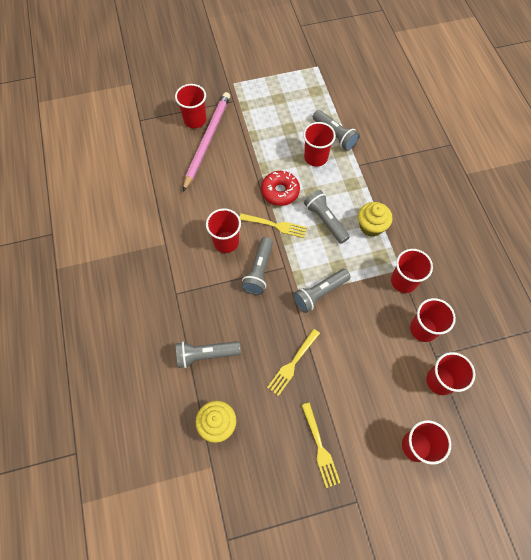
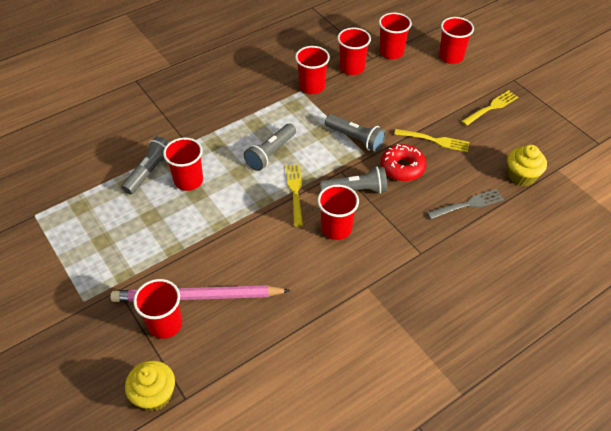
camera: 110 degrees left, 15 degrees down
grey flashlight [176,341,241,368] -> grey fork [427,189,504,219]
red donut [261,171,300,206] -> red donut moved to [381,144,427,181]
yellow cupcake [358,202,393,237] -> yellow cupcake moved to [125,360,175,411]

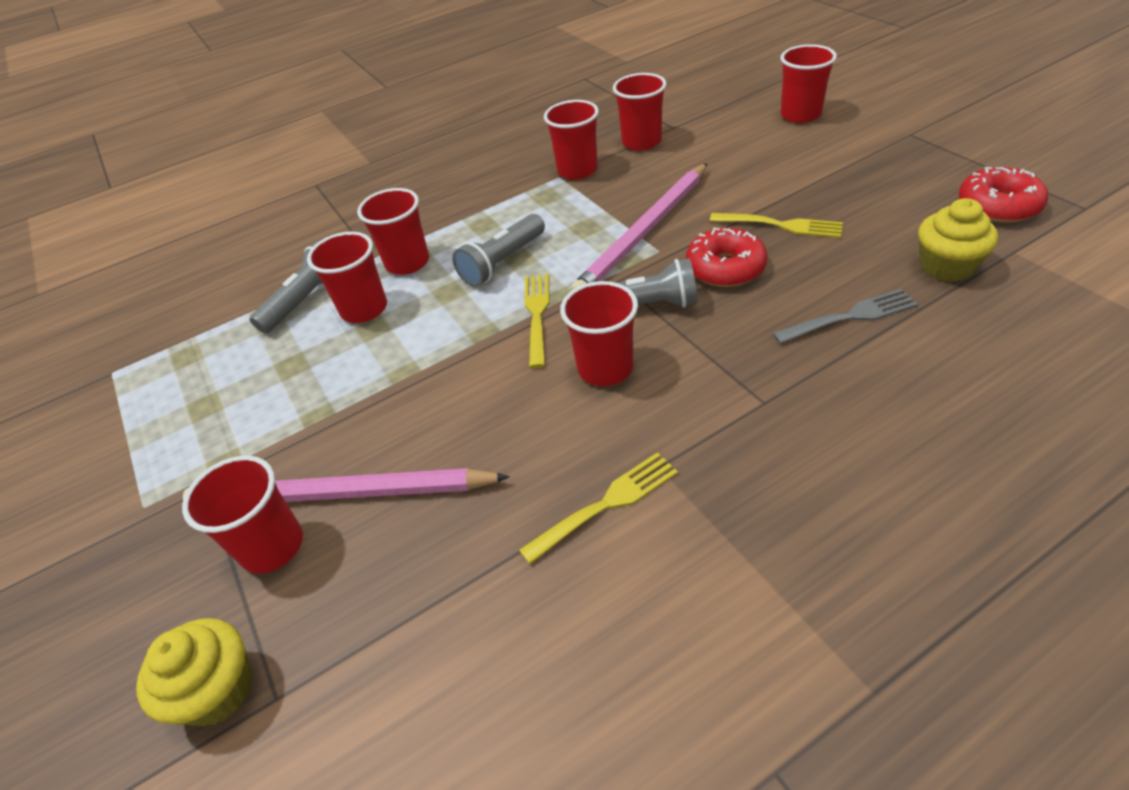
camera: 10 degrees right, 5 degrees down
grey flashlight [325,114,386,152] -> pink pencil [570,163,708,291]
red cup [379,12,412,59] -> red cup moved to [357,188,429,275]
yellow fork [461,90,518,126] -> yellow fork moved to [519,452,678,564]
none -> red donut [959,167,1048,223]

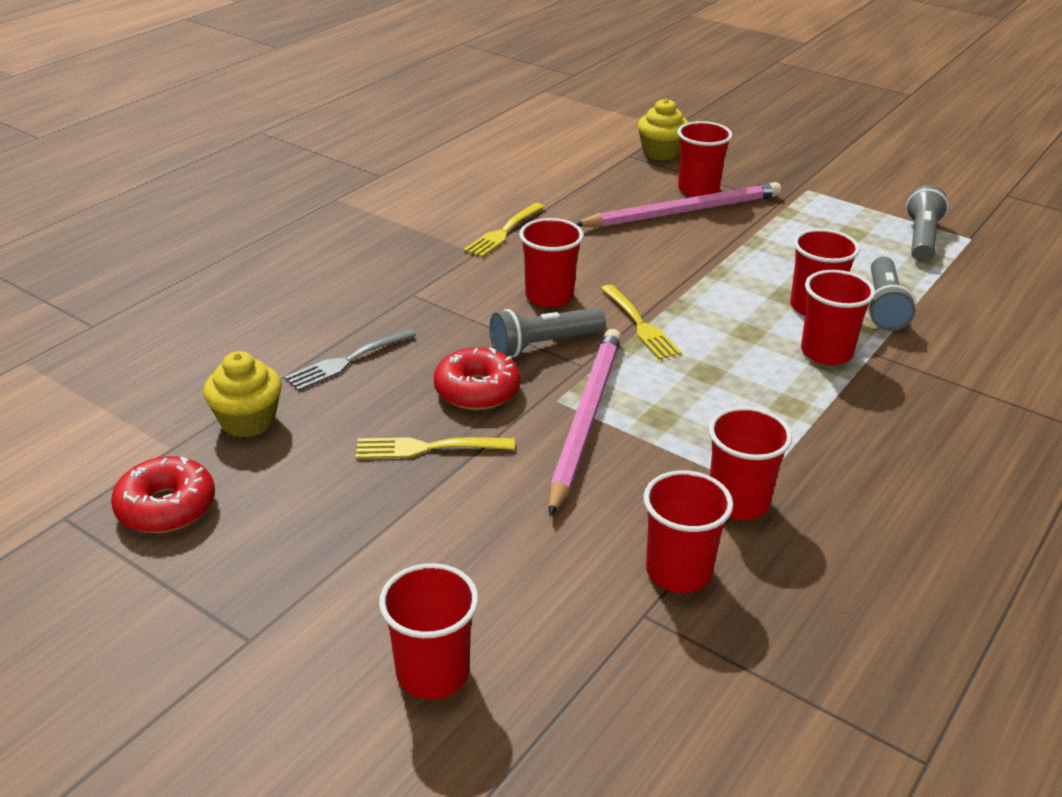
camera: 150 degrees right, 10 degrees down
grey flashlight [452,214,545,287] -> grey flashlight moved to [906,185,949,262]

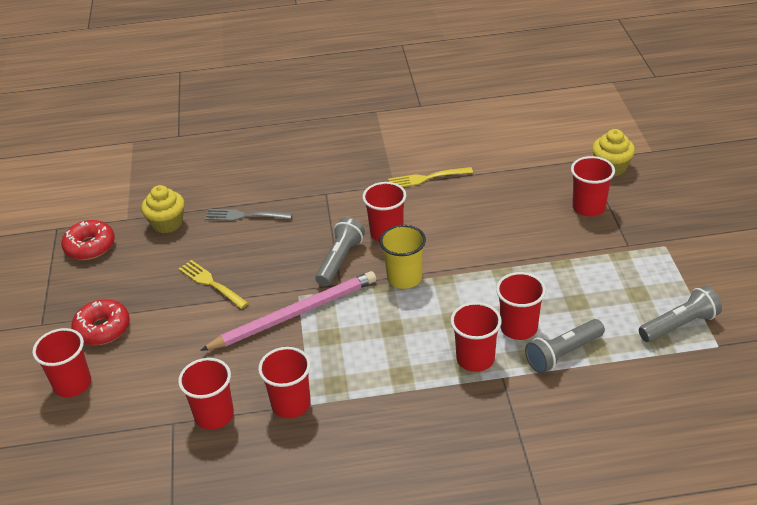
camera: 50 degrees right, 5 degrees up
red donut [434,347,520,410] -> red donut moved to [71,299,130,345]
grey flashlight [490,308,606,357] -> grey flashlight turned 90 degrees clockwise [315,218,365,286]
pink pencil [575,182,781,227] -> none
yellow fork [601,284,682,360] -> yellow cup [380,225,426,289]

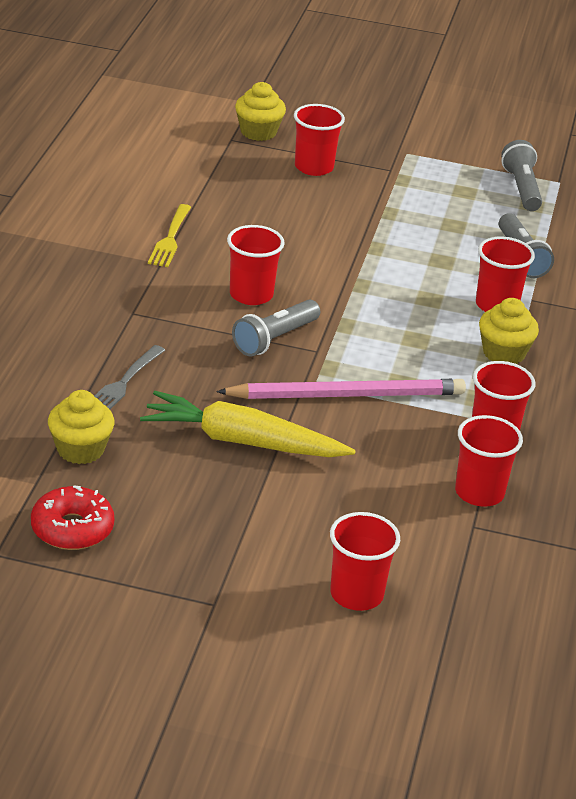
camera: 75 degrees left, 5 degrees down
red donut [71,299,130,345] -> none
yellow fork [179,260,248,309] -> yellow carrot [140,391,356,457]
pink pencil [200,271,376,351] -> pink pencil turned 90 degrees clockwise [216,379,466,399]
grey flashlight [315,218,365,286] -> grey flashlight turned 90 degrees counterclockwise [232,299,320,357]
yellow cup [380,225,426,289] -> none
red cup [496,272,546,340] -> none
none -> yellow cupcake [479,298,539,364]

